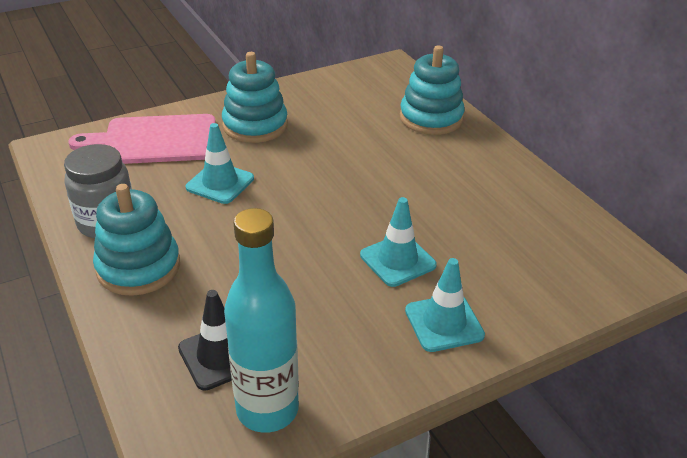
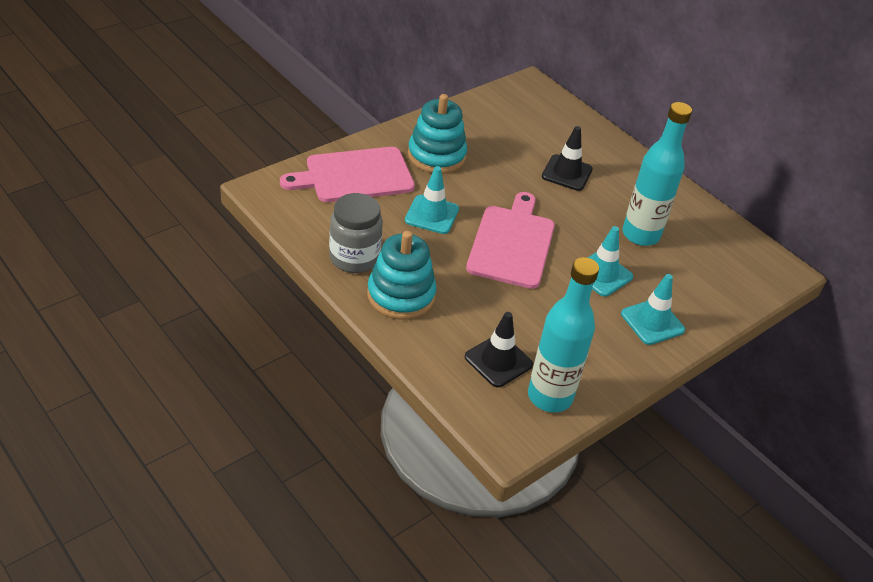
camera: 15 degrees left, 5 degrees up
turquoise stacking toy [400,45,465,135] -> none
none -> pink cutting board [466,192,555,289]
none -> black traffic cone [542,126,593,191]
none -> turquoise bottle [622,102,692,246]

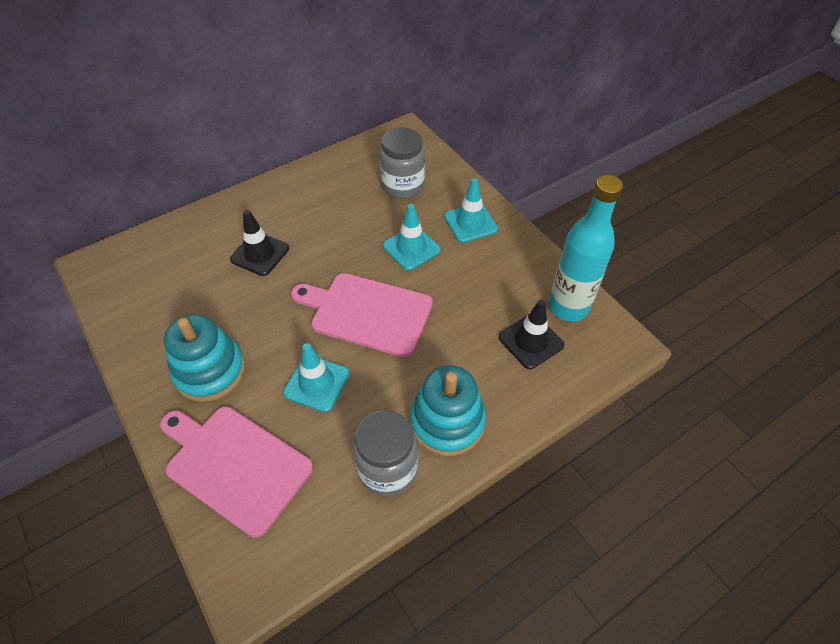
camera: 80 degrees left, 10 degrees up
pink cutting board [280,147,415,202] -> pink cutting board turned 135 degrees clockwise [160,407,313,538]
turquoise bottle [622,102,692,246] -> none
none -> grey jar [380,127,425,199]

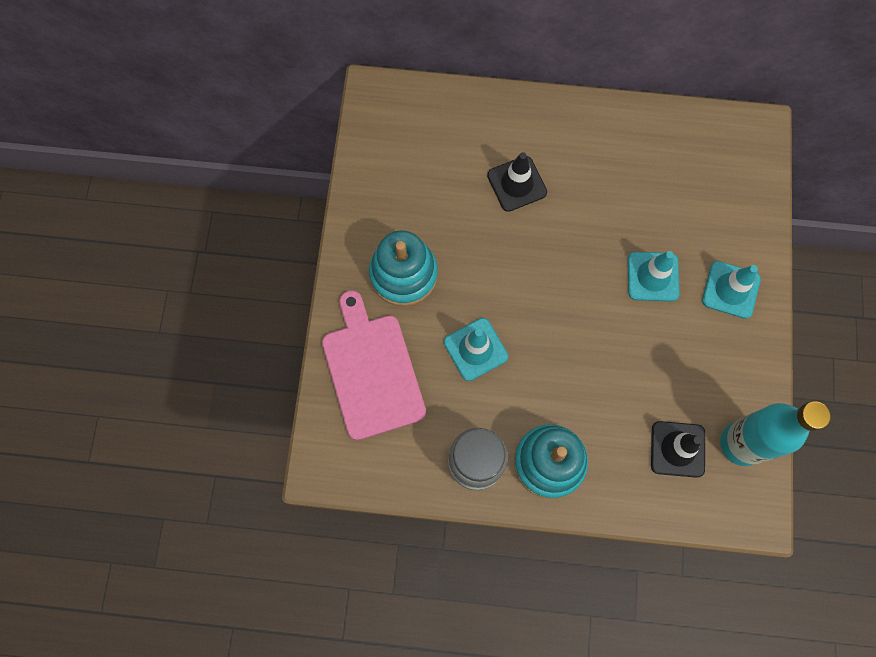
camera: 40 degrees right, 20 degrees up
pink cutting board [291,273,433,357] -> none
grey jar [380,127,425,199] -> none

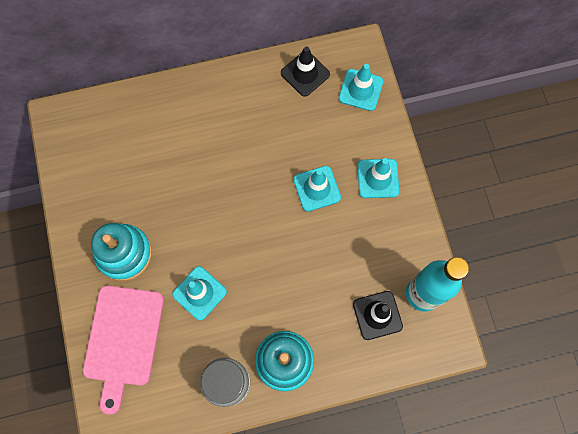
camera: 20 degrees left, 0 degrees up
pink cutting board [322,290,426,440] -> pink cutting board turned 135 degrees counterclockwise [83,286,164,415]
black traffic cone [487,152,547,212] -> black traffic cone moved to [281,46,330,97]
none -> turquoise traffic cone [339,64,383,111]

